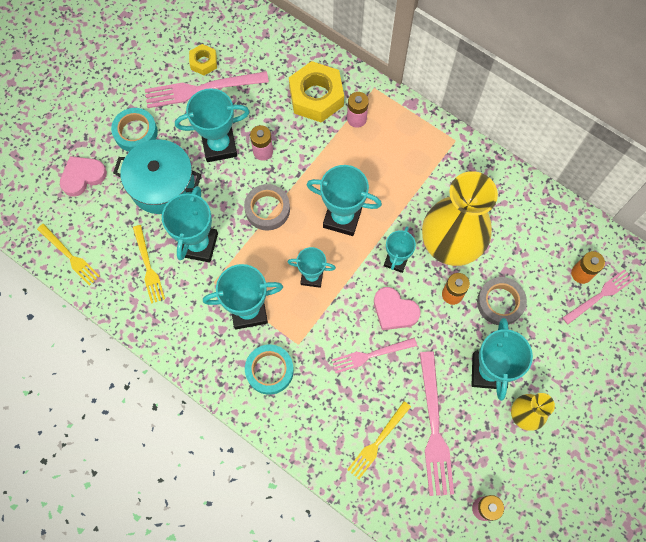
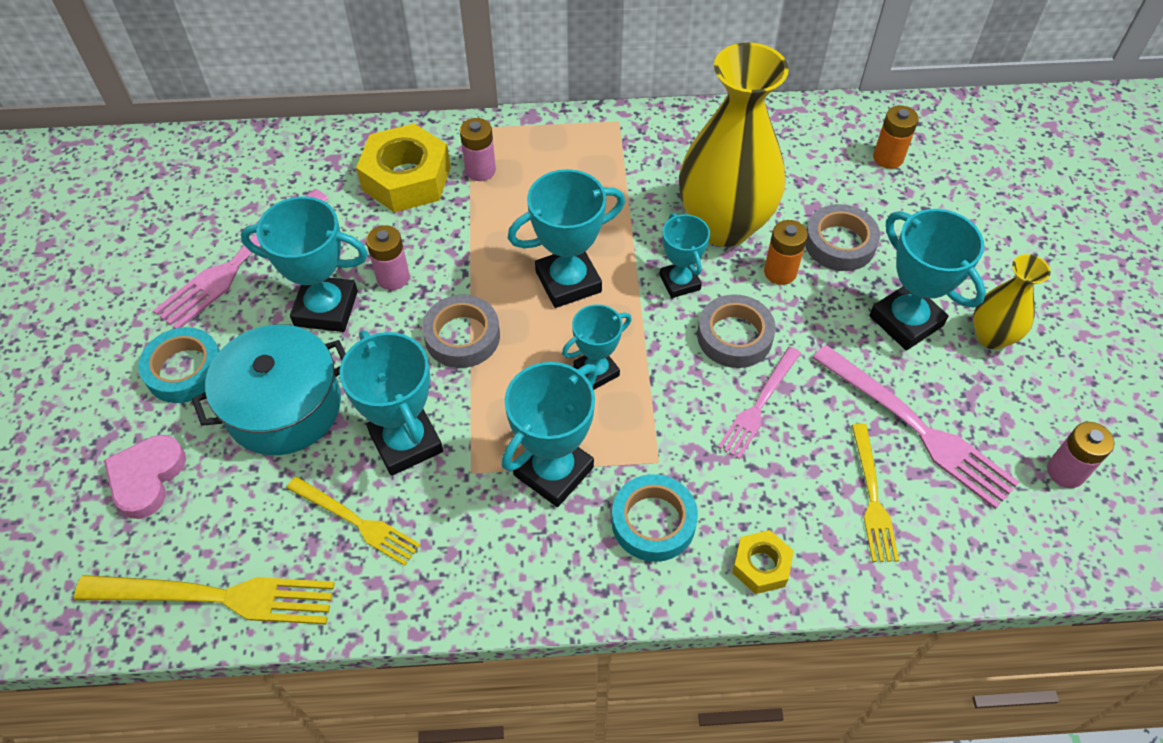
camera: 40 degrees left, 15 degrees down
yellow fork [37,224,100,286] -> yellow fork [74,575,335,625], size x1.59
turquoise trophy [175,88,249,162] -> turquoise trophy turned 60 degrees clockwise [241,197,368,332]
yellow nut [189,44,217,75] -> yellow nut moved to [732,530,794,594]
pink heart [374,287,421,330] -> grey tape [697,294,776,368]
pink fork [562,269,634,324] -> none

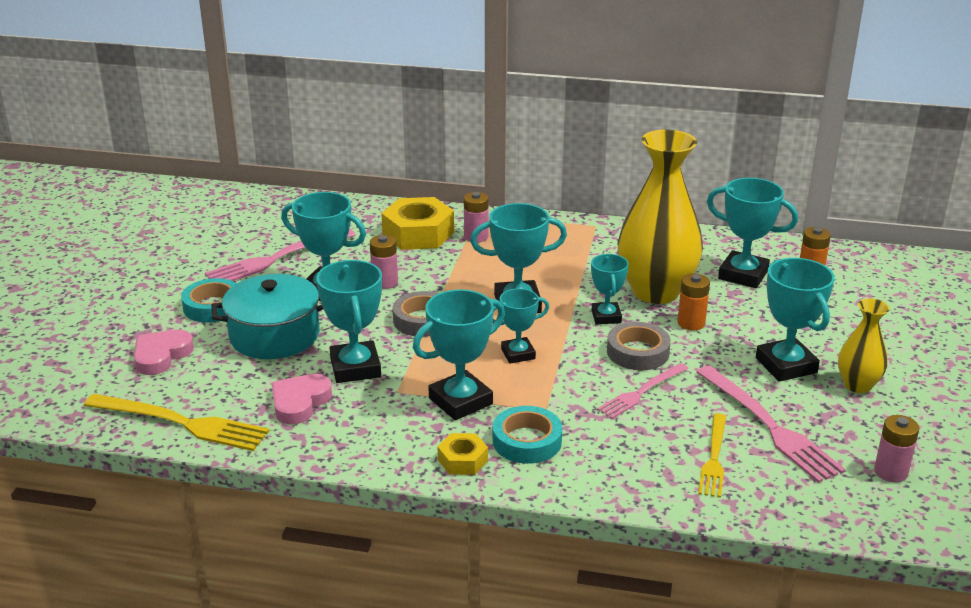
camera: 15 degrees right, 25 degrees down
yellow fork [287,476,420,566] -> pink heart [272,374,332,425]
yellow nut [732,530,794,594] -> yellow nut moved to [438,433,488,475]
grey tape [805,204,880,271] -> none
none -> turquoise trophy [707,178,798,288]

